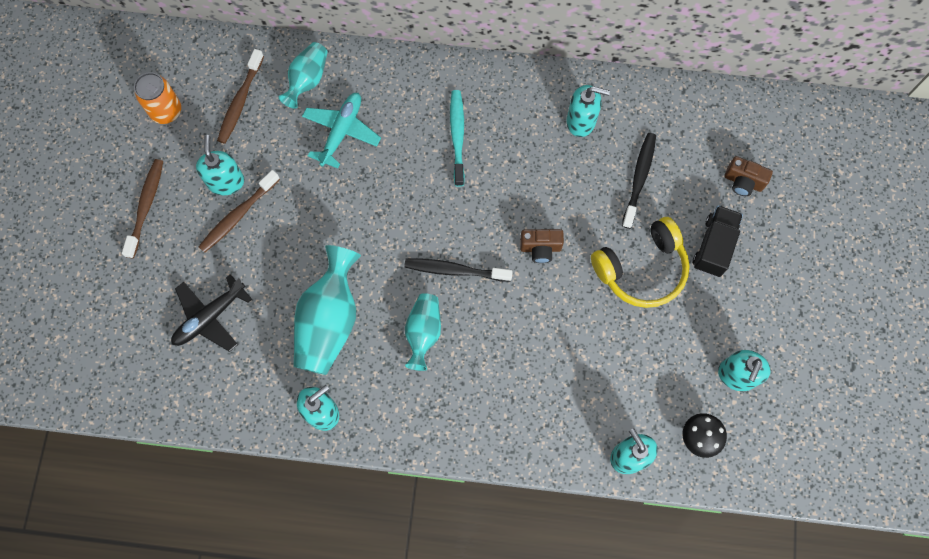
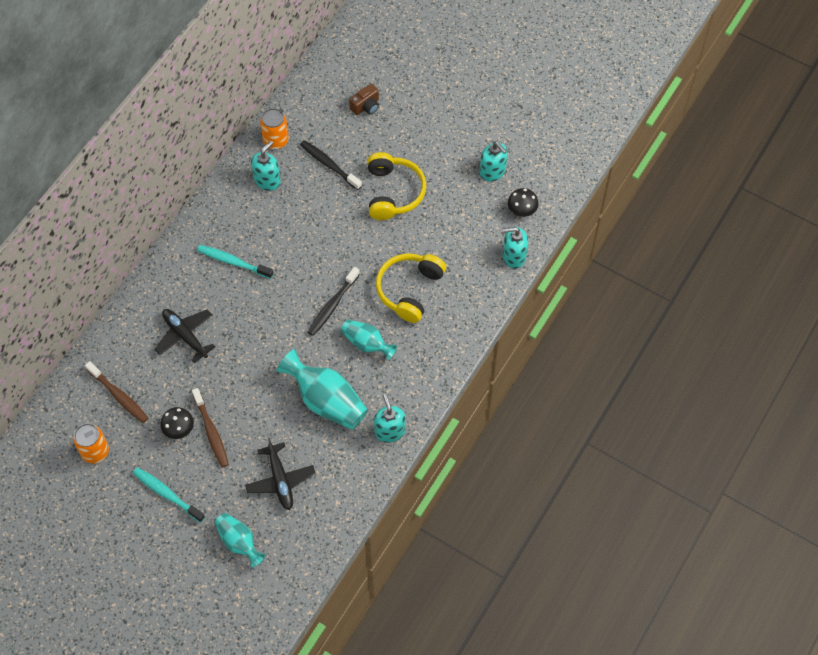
camera: 65 degrees left, 10 degrees down
brown toothbrush [122,159,163,259] -> turquoise toothbrush [133,467,205,523]
turquoise soap dispenser [196,135,244,195] -> black mushroom [160,407,194,439]
turquoise vase [279,42,328,109] -> turquoise vase moved to [214,513,265,567]
turquoise plane [302,93,381,169] -> black plane [154,309,215,363]
brown camera [520,229,564,263] -> none
black truck [693,205,743,277] -> none
none -> orange can [260,108,289,149]
none -> yellow headphones [376,254,446,323]

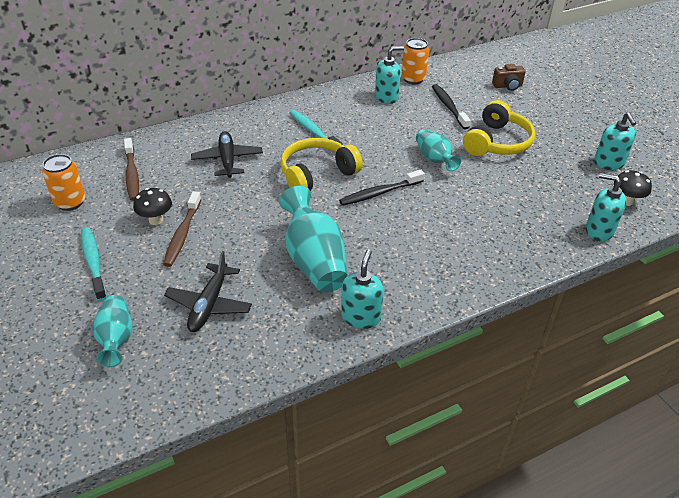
camera: 30 degrees right, 20 degrees down
turquoise vase [341,319,397,360] -> turquoise vase moved to [416,129,462,171]
yellow headphones [376,254,446,323] -> yellow headphones moved to [280,138,363,191]

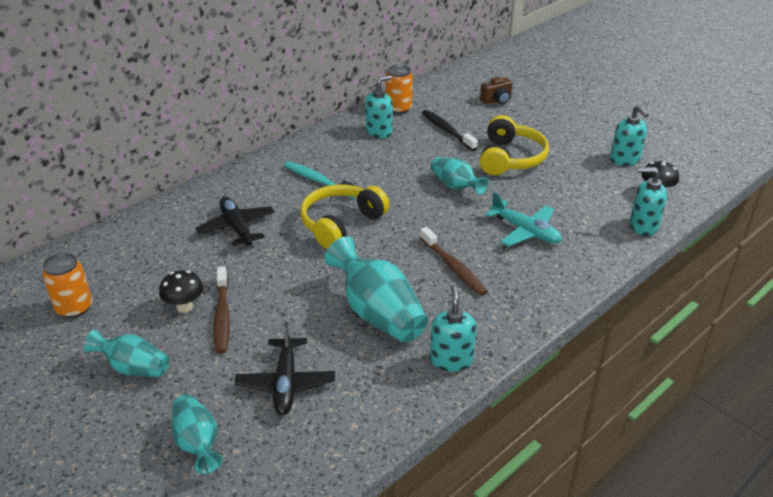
camera: 15 degrees left, 5 degrees down
turquoise toothbrush [81,227,107,301] -> turquoise vase [84,329,169,377]
brown toothbrush [124,138,139,201] -> brown toothbrush moved to [420,227,488,296]
black toothbrush [339,170,425,206] -> none
none -> turquoise plane [485,192,562,246]

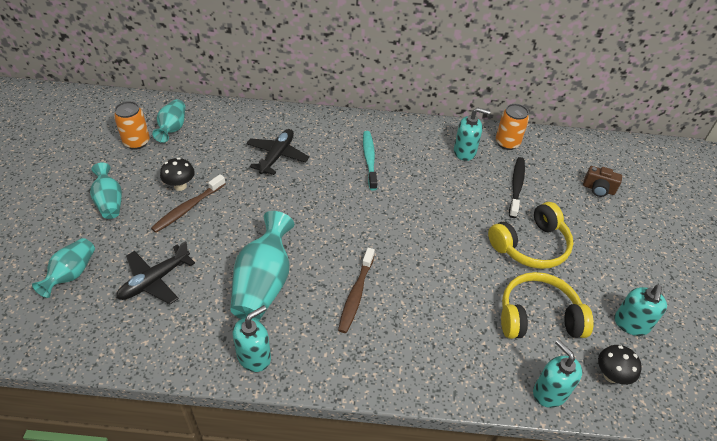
camera: 45 degrees right, 10 degrees up
yellow headphones [300,184,390,249] -> yellow headphones moved to [501,272,594,339]
turquoise vase [431,157,489,195] -> turquoise vase moved to [152,99,185,143]
turquoise plane [485,192,562,246] -> none

